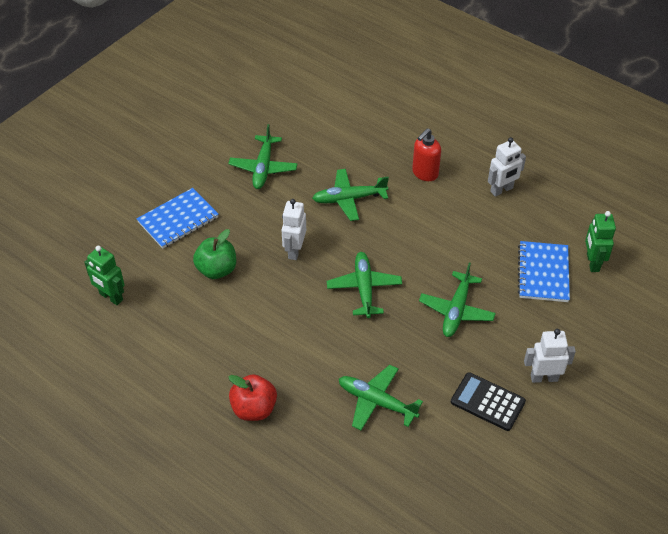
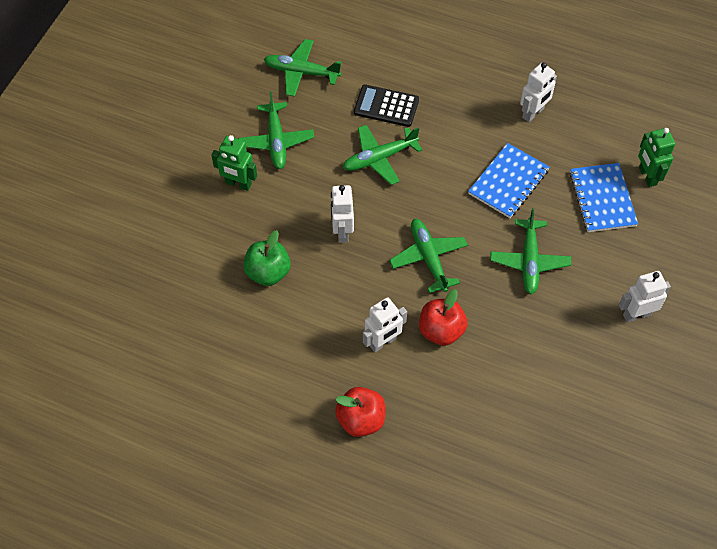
camera: 15 degrees left, 10 degrees up
green robot [84,246,125,305] -> green robot moved to [211,135,257,191]
blue notebook [137,188,219,249] -> blue notebook moved to [468,143,550,218]
green plane [339,365,423,430] -> green plane moved to [264,39,342,97]
red soap dispenser [412,128,441,181] -> none
black calculator [451,372,526,431] -> black calculator moved to [354,85,419,127]
none -> white robot [363,297,407,352]
none -> red apple [419,289,467,346]

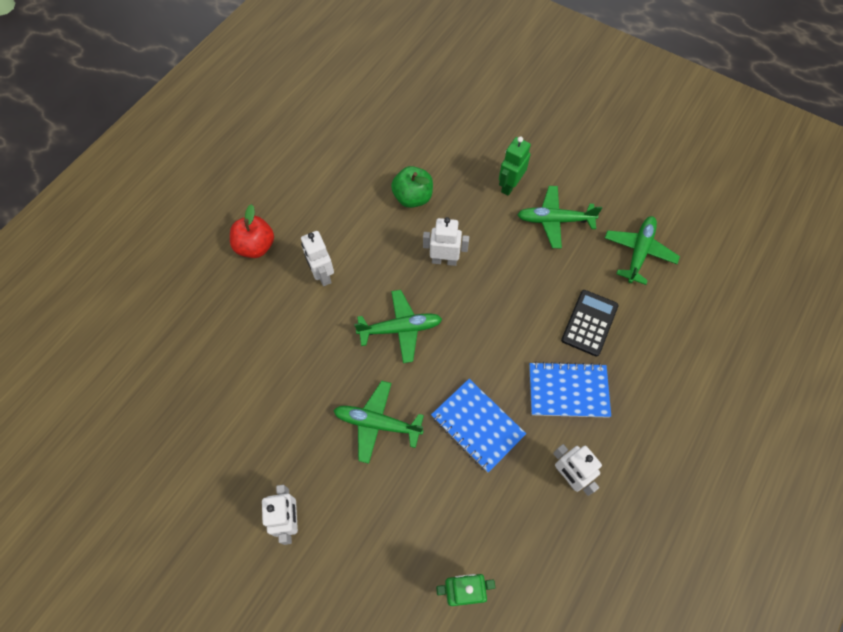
camera: 100 degrees right, 5 degrees up
green plane [343,125,422,185] -> none
red apple [419,289,467,346] -> none
blue notebook [570,163,638,232] -> blue notebook moved to [529,362,611,418]

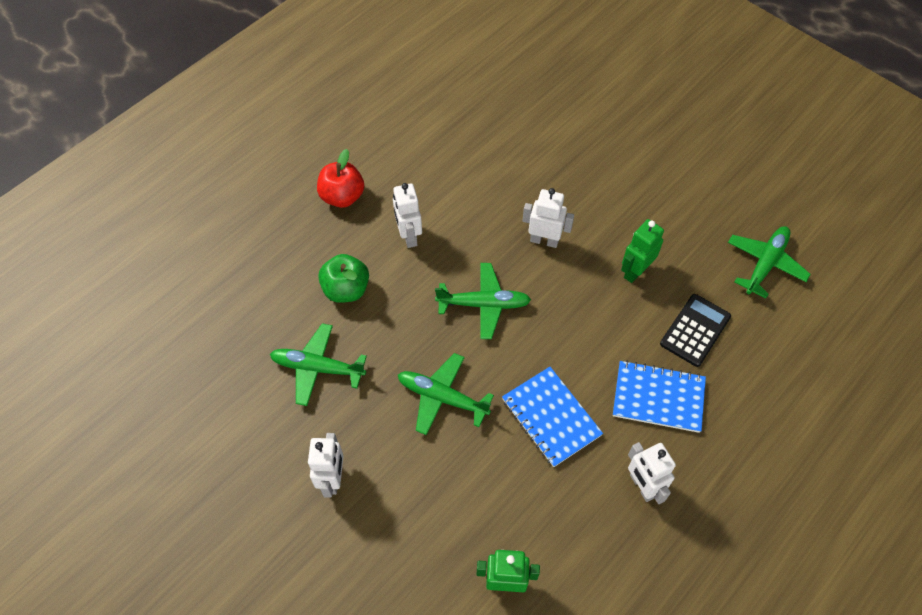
camera: 10 degrees right, 5 degrees down
green apple [391,166,433,208] -> green apple moved to [318,254,369,303]
green robot [499,136,531,196] -> green robot moved to [621,219,664,283]
green plane [517,186,602,248] -> green plane moved to [270,323,367,406]

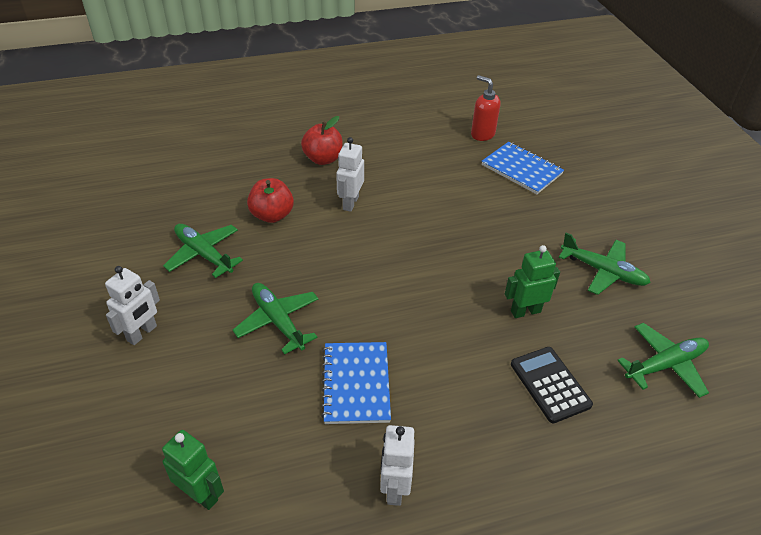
camera: 30 degrees right, 15 degrees down
green apple [318,254,369,303] -> red apple [247,178,294,223]
green plane [435,263,531,339] -> green plane moved to [559,233,651,295]
white robot [522,188,574,248] -> none
blue notebook [613,360,706,433] -> blue notebook moved to [482,142,564,194]
black calculator [660,294,731,367] -> black calculator turned 90 degrees counterclockwise [511,347,593,423]
none -> red soap dispenser [471,75,500,141]

